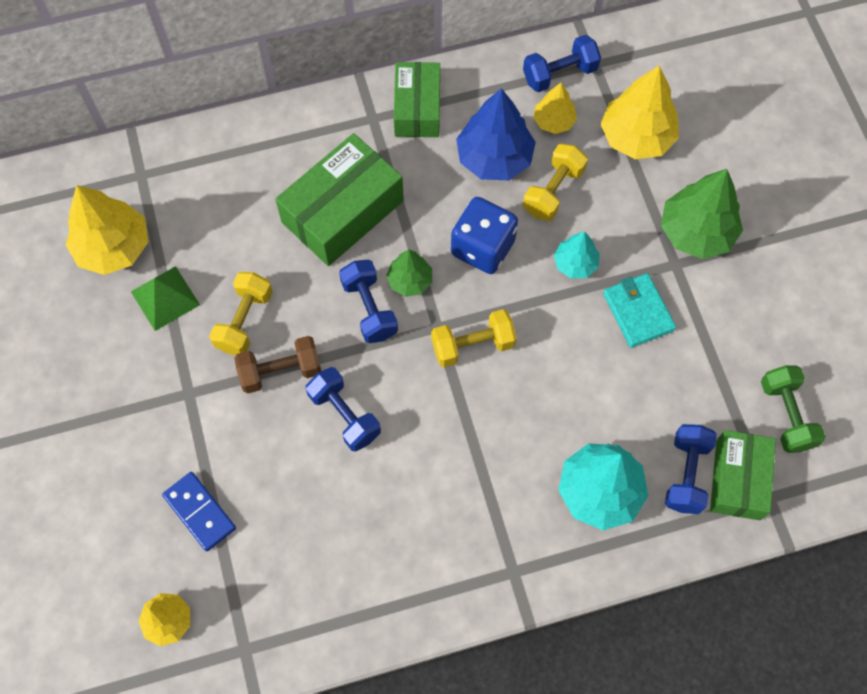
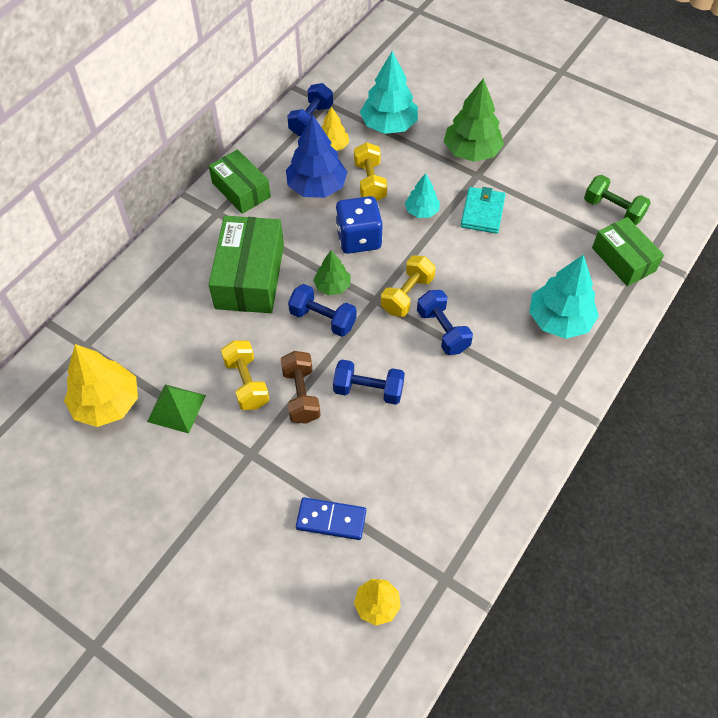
camera: 40 degrees left, 10 degrees down
brown dumbbell [235,336,321,393] -> brown dumbbell turned 45 degrees counterclockwise [281,351,321,424]
yellow tree [601,66,679,159] -> turquoise tree [360,51,418,134]
turquoise wallet [603,273,676,348] -> turquoise wallet turned 75 degrees clockwise [461,187,506,234]
blue dumbbell [665,424,717,514] -> blue dumbbell moved to [417,290,473,355]

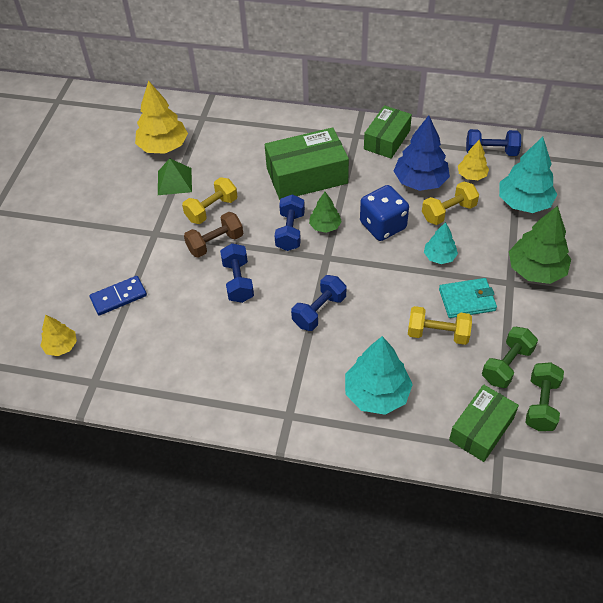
camera: 70 degrees right, 5 degrees down
blue domino [296,497,366,540] -> blue domino turned 75 degrees clockwise [90,276,147,316]
yellow dumbbell [381,255,436,317] -> yellow dumbbell moved to [408,306,472,345]
none -> green dumbbell [482,327,538,388]

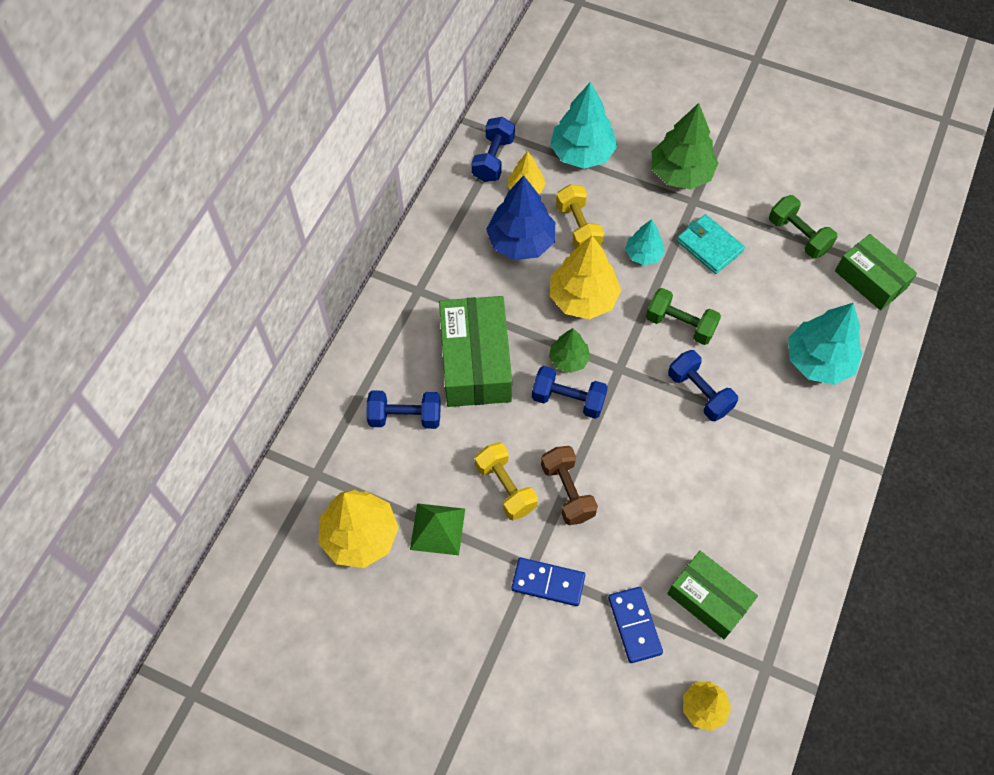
camera: 80 degrees left, 10 degrees up
blue dumbbell [220,243,254,303] -> blue dumbbell moved to [366,390,441,429]
blue dice [360,185,409,241] -> yellow tree [550,236,621,319]
green box [364,105,412,159] -> green box moved to [667,551,758,639]
yellow dumbbell [408,306,472,345] -> none
turquoise wallet [439,278,497,318] -> turquoise wallet turned 45 degrees counterclockwise [677,214,745,274]
green dumbbell [525,362,564,431] -> green dumbbell moved to [646,288,721,345]
none -> blue domino [511,558,585,606]

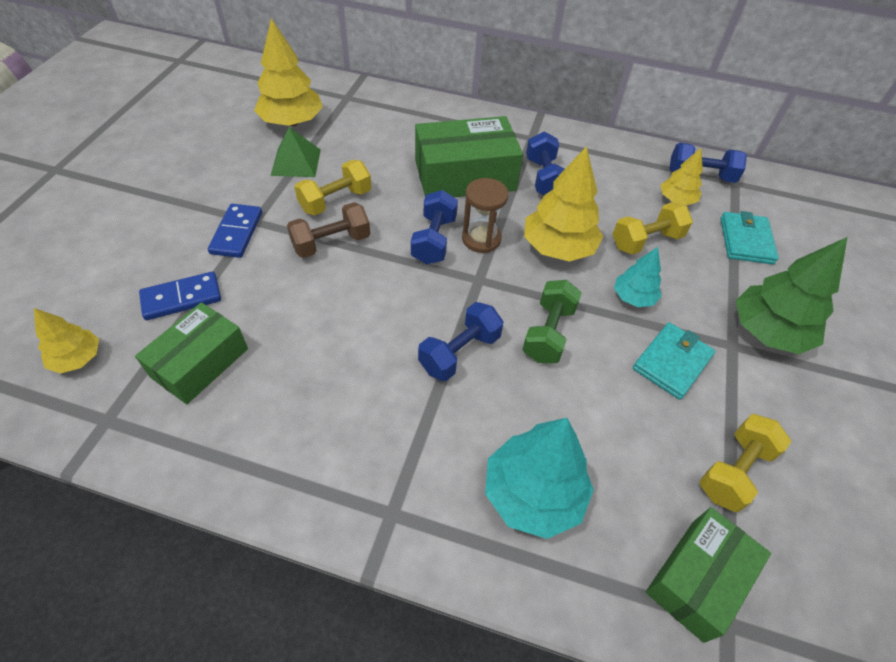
camera: 80 degrees right, 10 degrees down
blue dumbbell [366,390,441,429] -> blue dumbbell moved to [526,131,565,195]
blue tree [486,176,555,260] -> none
green tree [549,328,591,373] -> brown hourglass [462,178,508,253]
turquoise tree [550,82,617,169] -> turquoise wallet [720,211,779,264]
green dumbbell [769,195,837,258] -> yellow dumbbell [699,414,792,512]

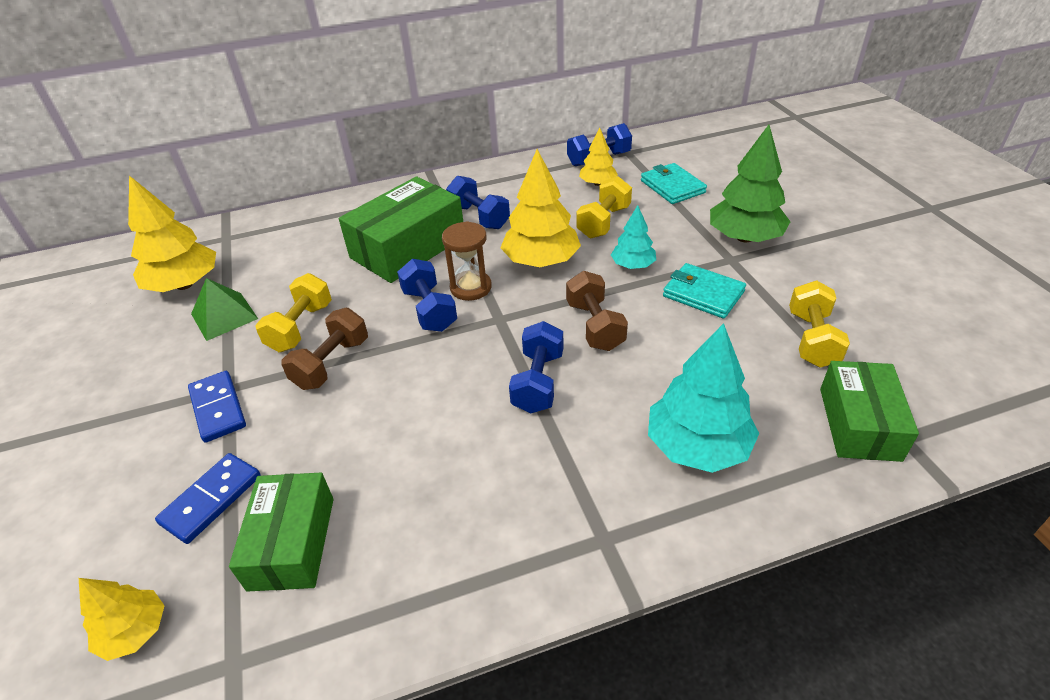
camera: 30 degrees left, 10 degrees down
green dumbbell [522,280,582,363] -> brown dumbbell [566,271,628,351]
turquoise wallet [633,322,716,400] -> turquoise wallet turned 60 degrees counterclockwise [663,263,746,319]

